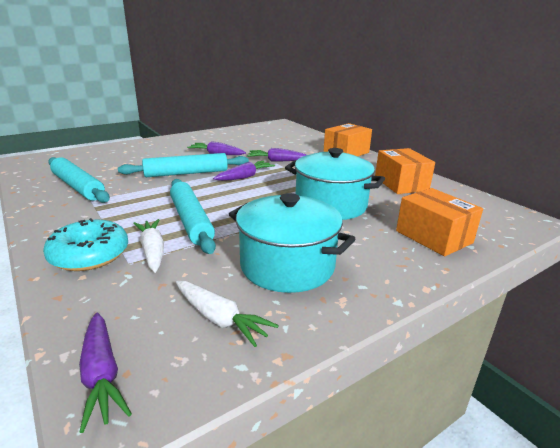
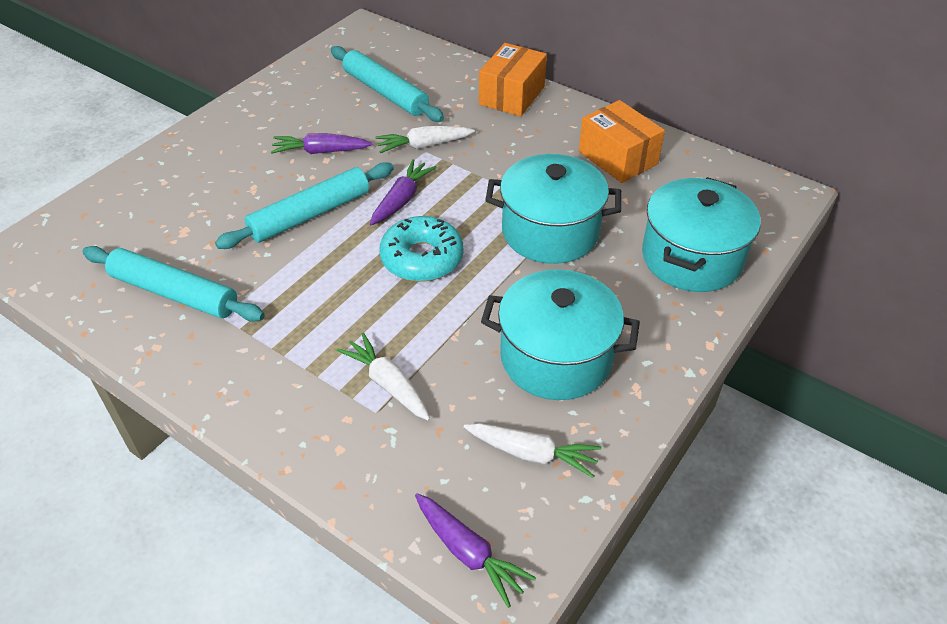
camera: 20 degrees left, 20 degrees up
turquoise donut [43,218,128,271] -> turquoise donut moved to [379,216,463,282]
turquoise rolling pin [170,179,216,254] -> turquoise rolling pin moved to [331,46,444,122]
purple carrot [247,148,307,162] -> white carrot [375,126,475,153]
orange box [396,188,483,256] -> turquoise pot [642,177,761,292]

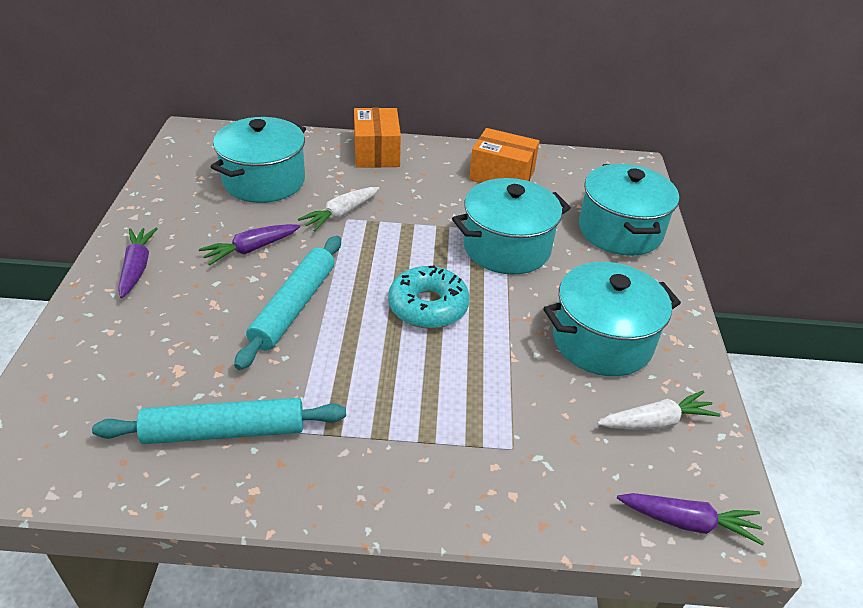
camera: 35 degrees left, 5 degrees down
turquoise rolling pin [331,46,444,122] -> turquoise pot [211,117,306,203]
white carrot [337,333,430,421] -> none
purple carrot [370,159,437,225] -> purple carrot moved to [118,228,158,298]

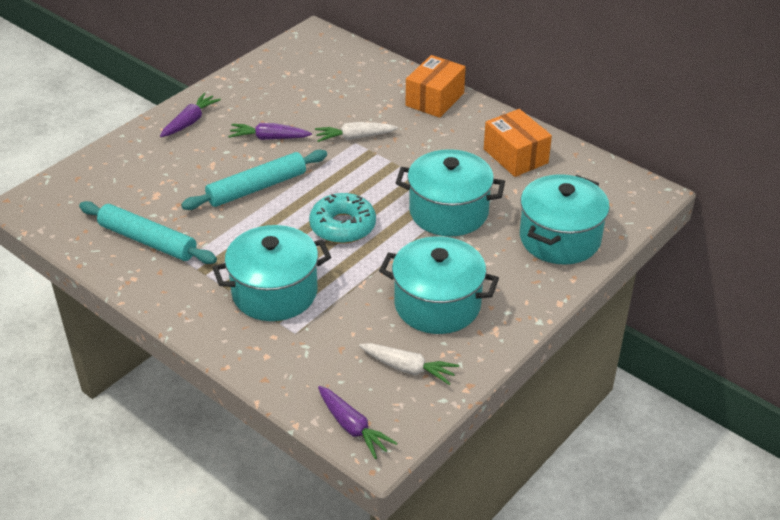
camera: 40 degrees right, 0 degrees up
turquoise pot [211,117,306,203] -> turquoise pot moved to [212,225,331,321]

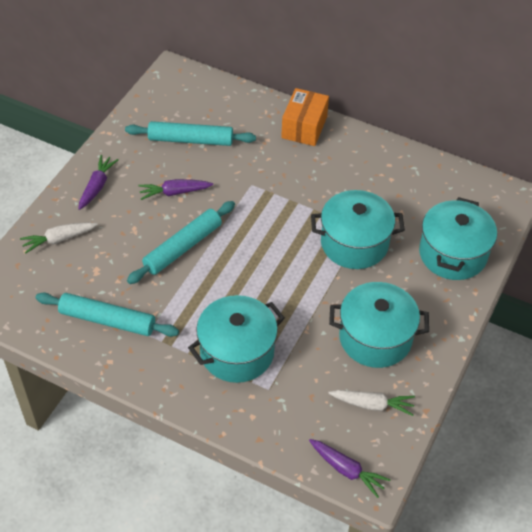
camera: 15 degrees left, 10 degrees up
turquoise donut [309,193,376,244] -> none
white carrot [315,122,398,142] -> white carrot moved to [20,222,98,253]
orange box [484,109,552,177] -> none
none -> turquoise rolling pin [125,121,256,146]

